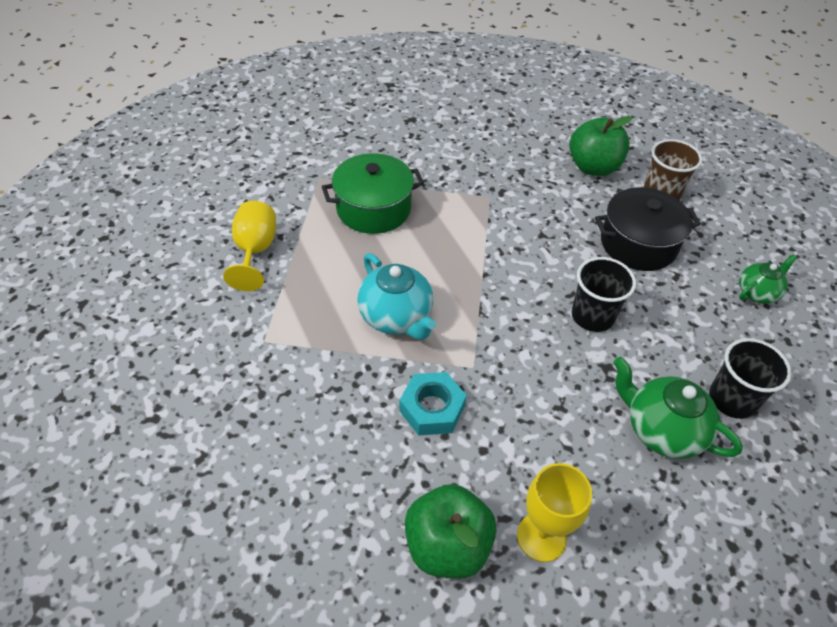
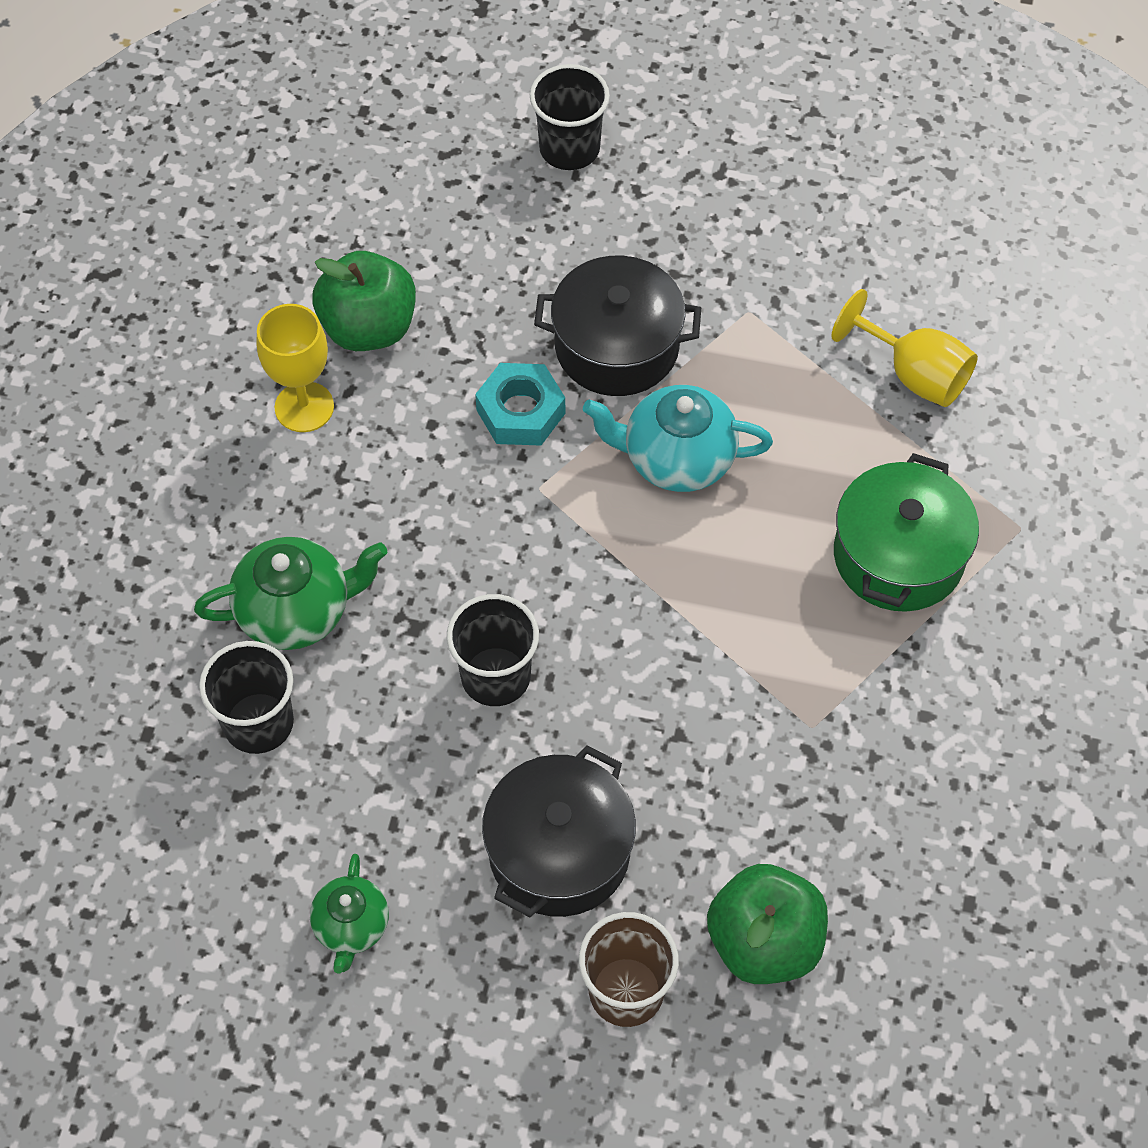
camera: 130 degrees right, 10 degrees up
none -> black cup [530,64,610,170]
none -> black pot [534,256,701,396]

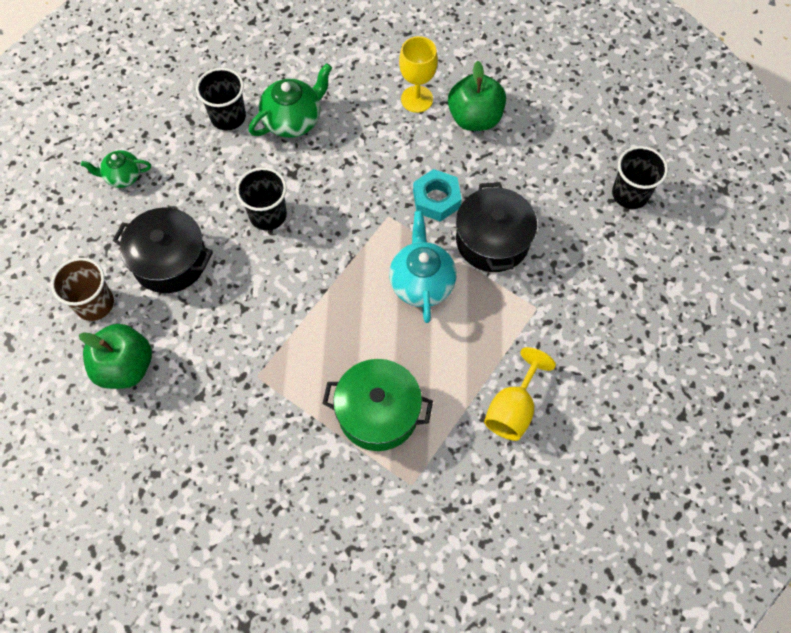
camera: 80 degrees right, 5 degrees up
green teapot [194,537,387,650] -> green teapot turned 105 degrees counterclockwise [249,63,332,138]

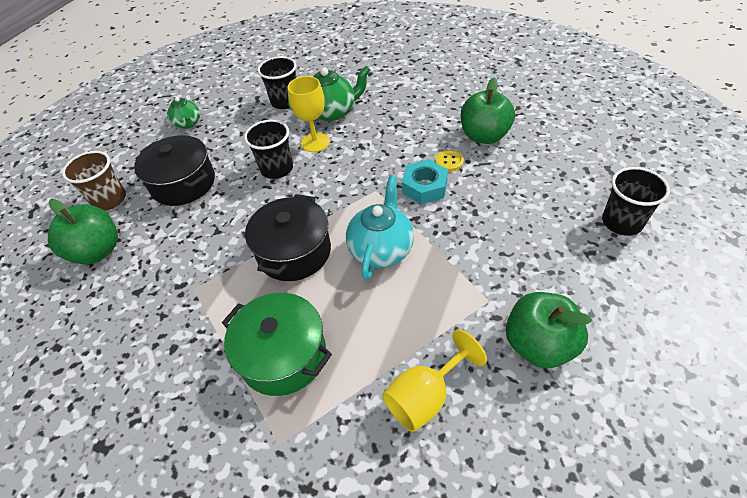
camera: 25 degrees right, 15 degrees down
green teapot [81,150,151,188] -> green teapot turned 135 degrees counterclockwise [167,97,200,129]
yellow goblet [399,36,438,113] -> yellow goblet moved to [288,76,330,152]
black pot [456,182,537,272] -> black pot moved to [245,194,331,281]
none -> yellow button [435,150,464,172]
none -> green apple [506,292,593,368]

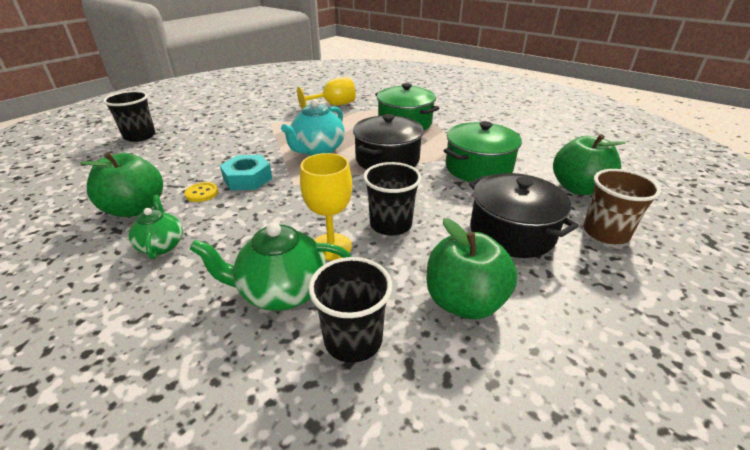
camera: 170 degrees left, 15 degrees down
green teapot [167,97,200,129] -> green teapot moved to [129,195,183,259]
green apple [506,292,593,368] -> green apple moved to [426,218,517,319]
none -> green pot [443,121,522,182]

